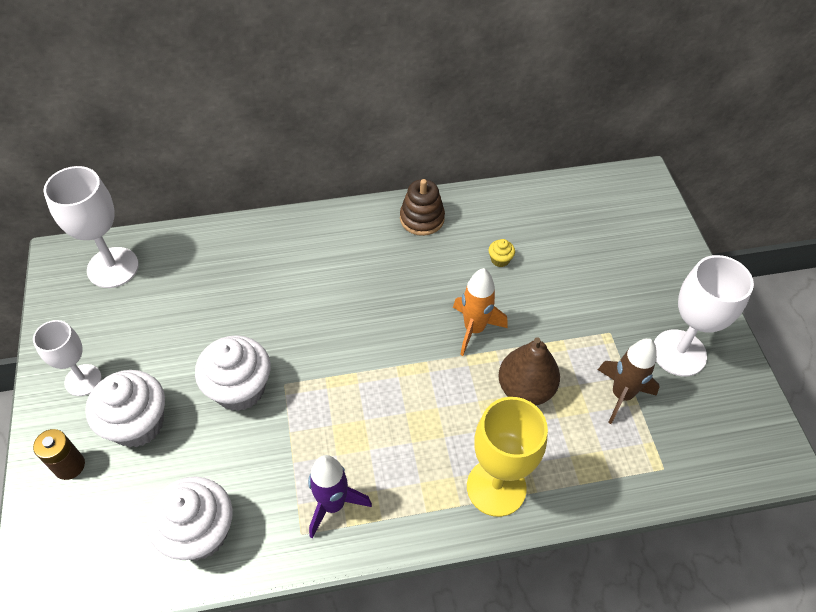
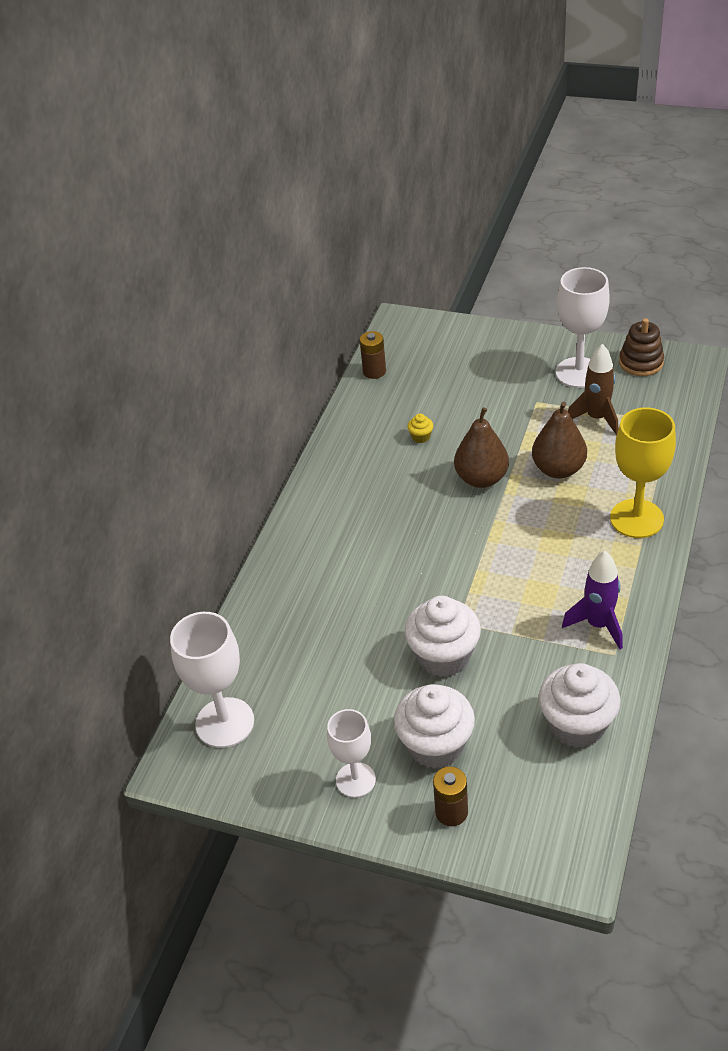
camera: 55 degrees left, 10 degrees down
brown stacking toy [400,179,445,236] -> brown stacking toy moved to [619,318,664,376]
orange rocket [453,268,508,356] -> brown pear [454,407,509,488]
none -> brown battery [360,331,386,379]

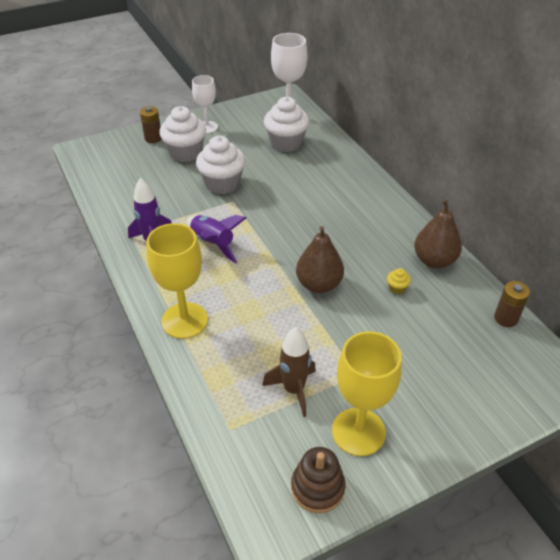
camera: 130 degrees right, 0 degrees up
brown pear [532,401,587,478] -> brown pear moved to [414,199,462,269]
white cupcake [539,663,621,748] -> white cupcake moved to [264,97,309,152]
white goblet [556,267,610,388] -> yellow goblet [332,331,402,456]
none -> purple rocket [187,215,246,263]

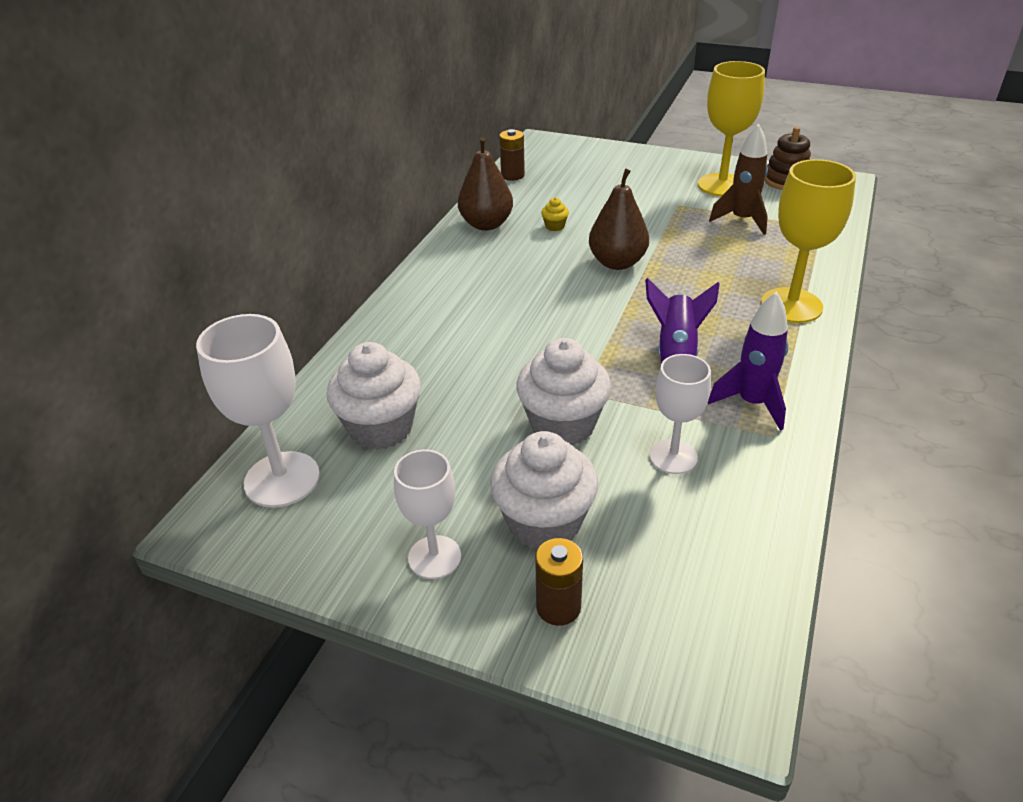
camera: 130 degrees left, 5 degrees down
none -> white goblet [649,354,711,474]

